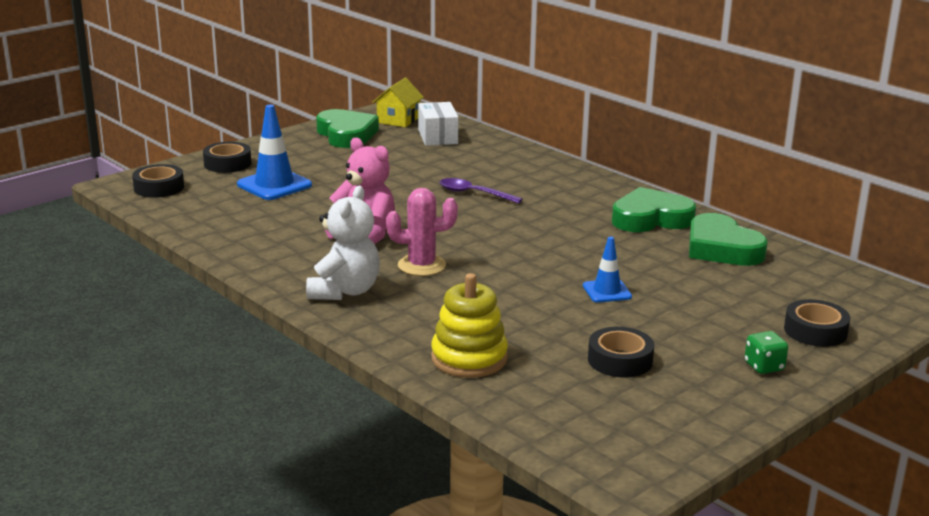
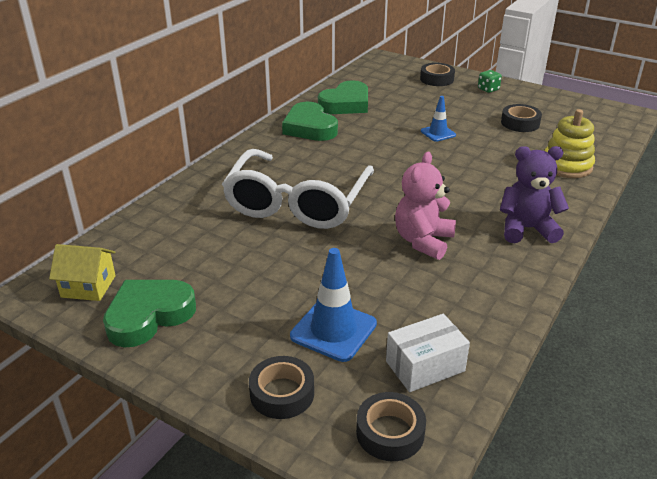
camera: 105 degrees left, 10 degrees up
white teddy bear [306,186,380,300] -> purple teddy bear [500,146,569,243]
pink cactus [386,188,458,276] -> none
white box [418,102,459,146] -> white box moved to [386,314,470,392]
purple spoon [440,178,523,204] -> white glasses [222,149,374,229]

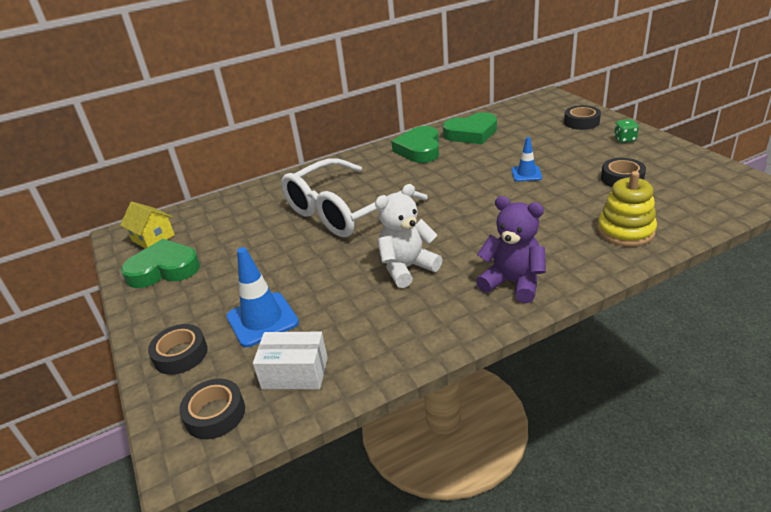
camera: 35 degrees right, 0 degrees up
pink teddy bear [395,152,456,260] -> white teddy bear [375,184,442,288]

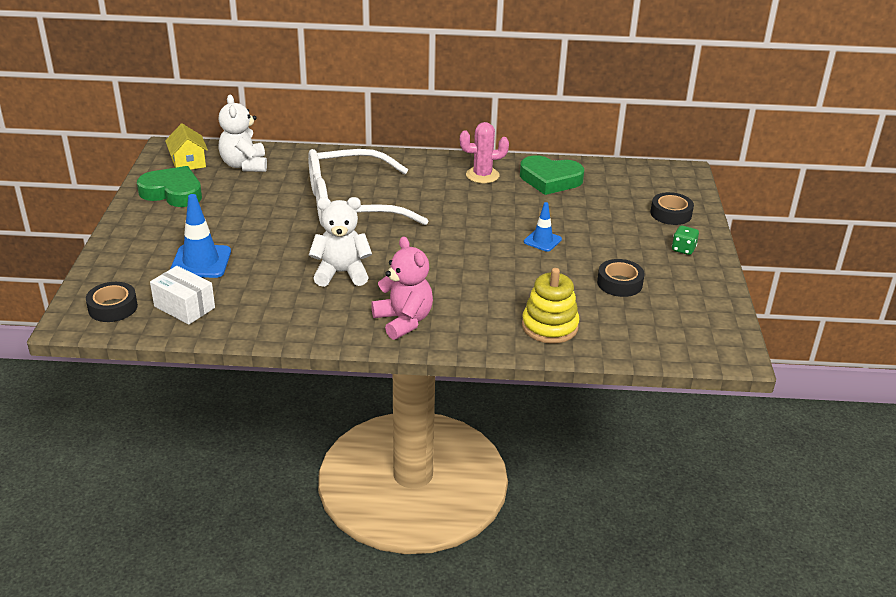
camera: 25 degrees right, 0 degrees up
black tape [148,324,208,375] -> none
green heart [391,126,439,163] -> pink cactus [460,122,509,183]
purple teddy bear [476,196,546,303] -> pink teddy bear [371,236,433,340]
none -> white teddy bear [219,95,267,172]

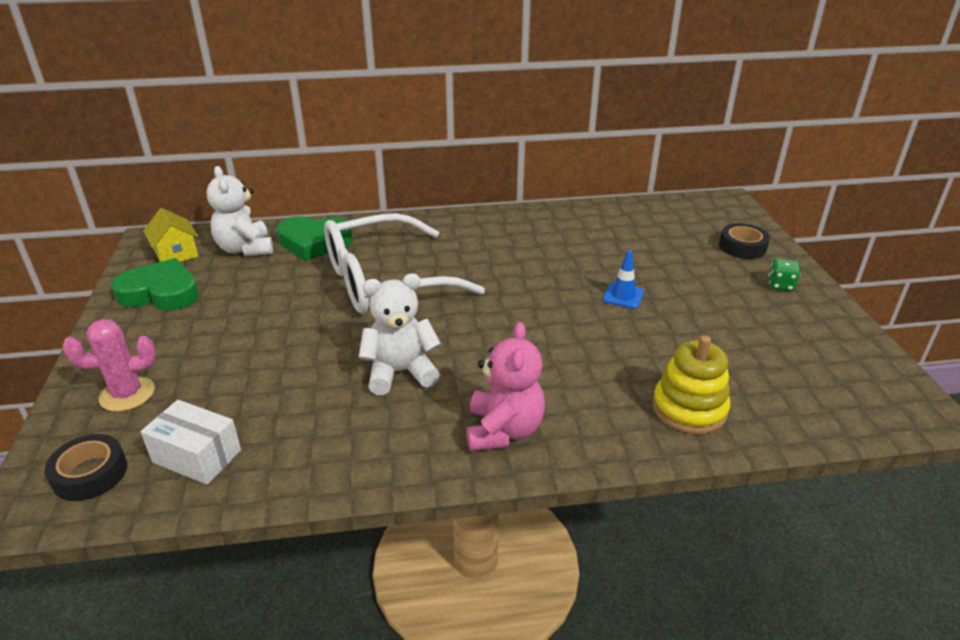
camera: 10 degrees left, 0 degrees up
blue traffic cone [170,194,231,278] -> none
pink teddy bear [371,236,433,340] -> pink teddy bear turned 45 degrees clockwise [467,322,545,451]
pink cactus [460,122,509,183] -> pink cactus moved to [62,319,156,412]
green heart [520,155,584,195] -> green heart moved to [277,216,353,261]
black tape [597,259,645,297] -> none

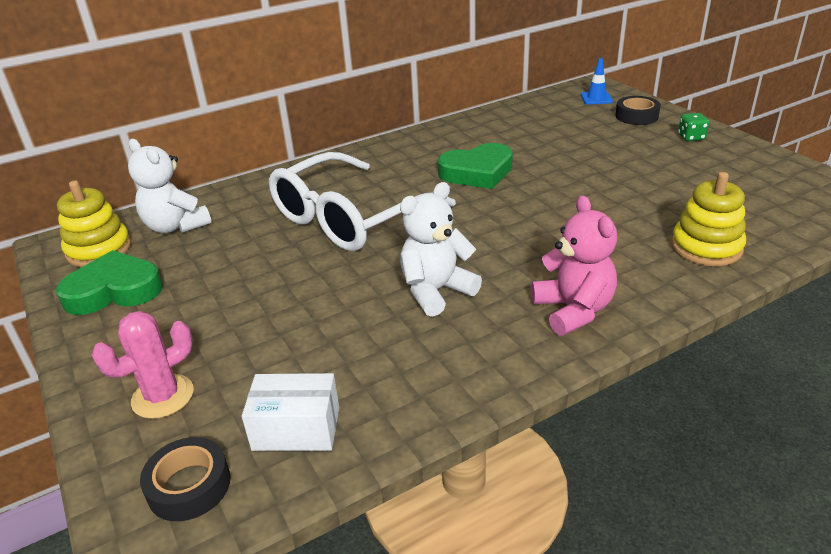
camera: 20 degrees left, 0 degrees up
yellow house [143,208,198,262] -> yellow stacking toy [57,180,131,267]
green heart [277,216,353,261] -> green heart moved to [438,143,513,189]
blue traffic cone [603,250,644,309] -> blue traffic cone moved to [581,58,613,104]

